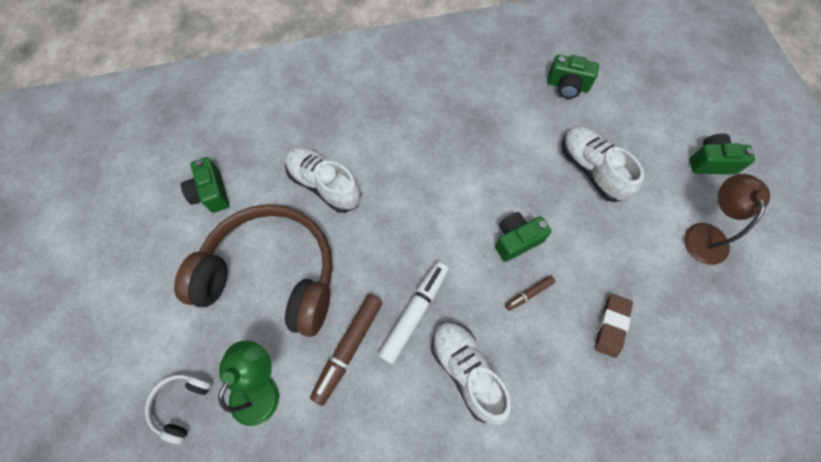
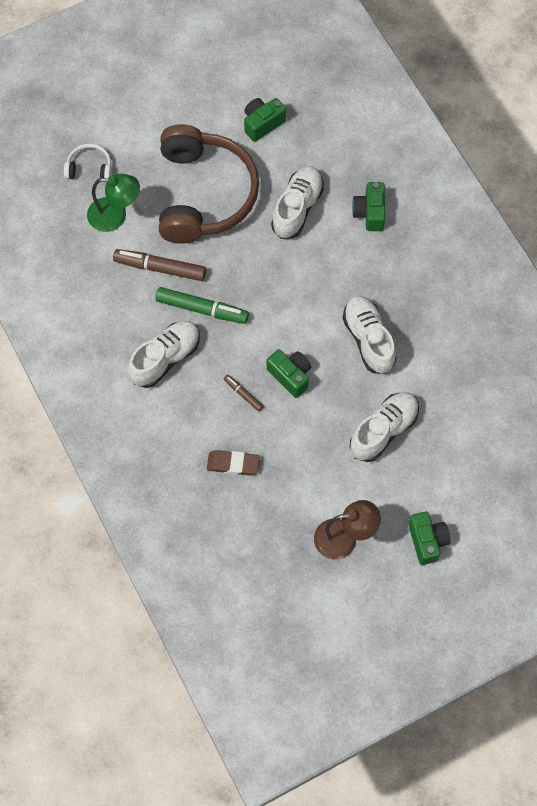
camera: 75 degrees right, 0 degrees up
white marker [378,262,449,365] -> green marker [155,287,249,324]
green camera [547,55,599,99] -> green camera moved to [352,182,385,231]
none -> white shoe [342,296,396,374]

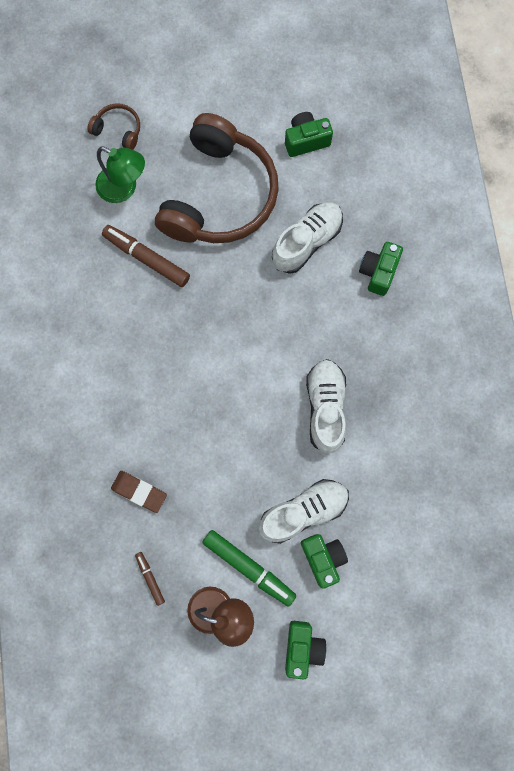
camera: 20 degrees right, 10 degrees up
white headphones [64,144,112,179] -> brown headphones [87,103,140,150]
white shoe [128,321,200,388] -> none
green marker [155,287,249,324] -> green marker moved to [202,530,296,607]
brown marker [224,375,264,412] -> brown marker moved to [135,552,165,606]
green camera [267,349,311,398] -> green camera moved to [301,534,348,589]

